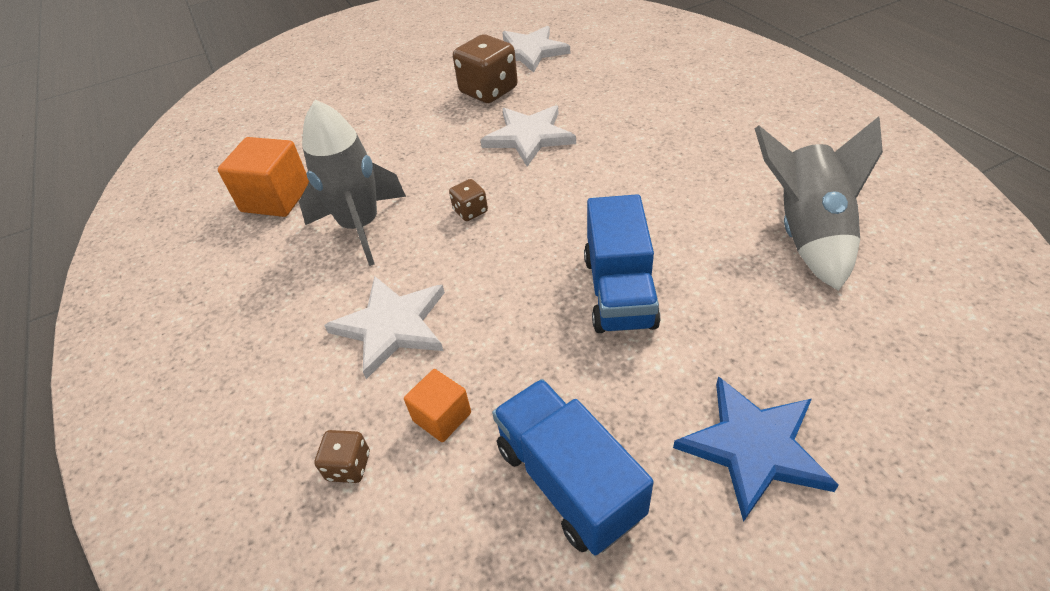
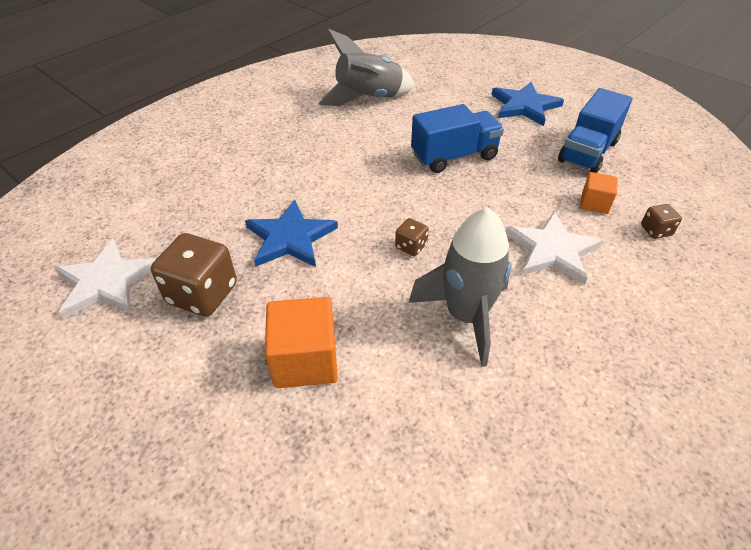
camera: 115 degrees left, 0 degrees up
orange cube [218,137,309,217] -> orange cube moved to [265,297,338,388]
white star [480,105,576,166] -> blue star [245,200,338,267]

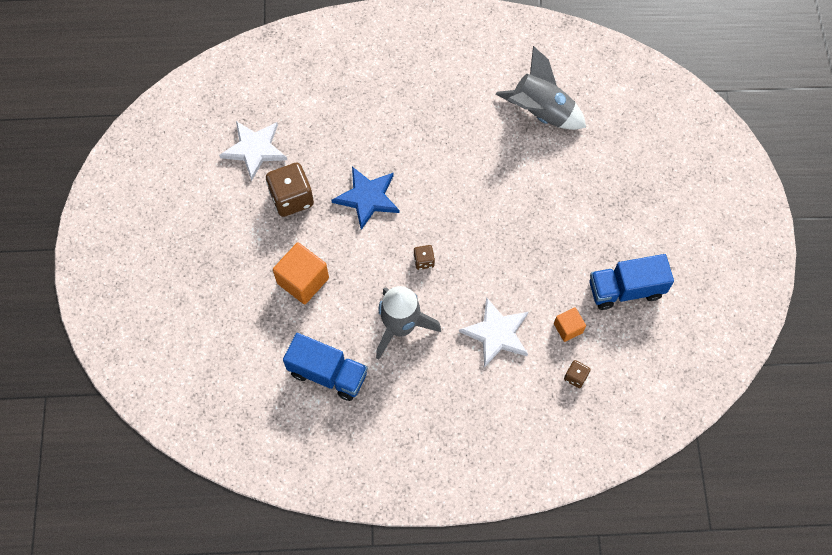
camera: 45 degrees right, 20 degrees up
blue truck [411,104,504,173] -> blue truck moved to [283,333,368,401]
blue star [491,82,564,126] -> none

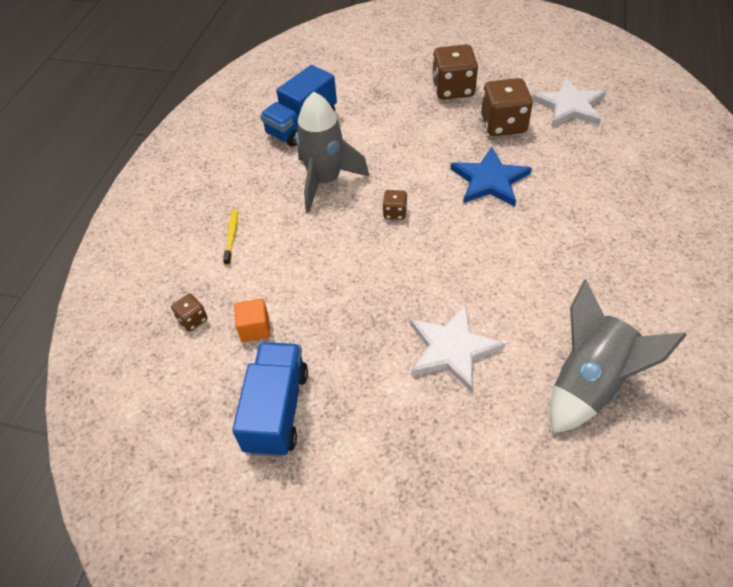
camera: 110 degrees right, 15 degrees down
orange cube [273,242,329,304] -> none
white star [459,297,528,367] -> white star moved to [410,304,505,392]
none -> yellow toothbrush [223,210,238,265]
none -> brown dice [432,44,478,100]

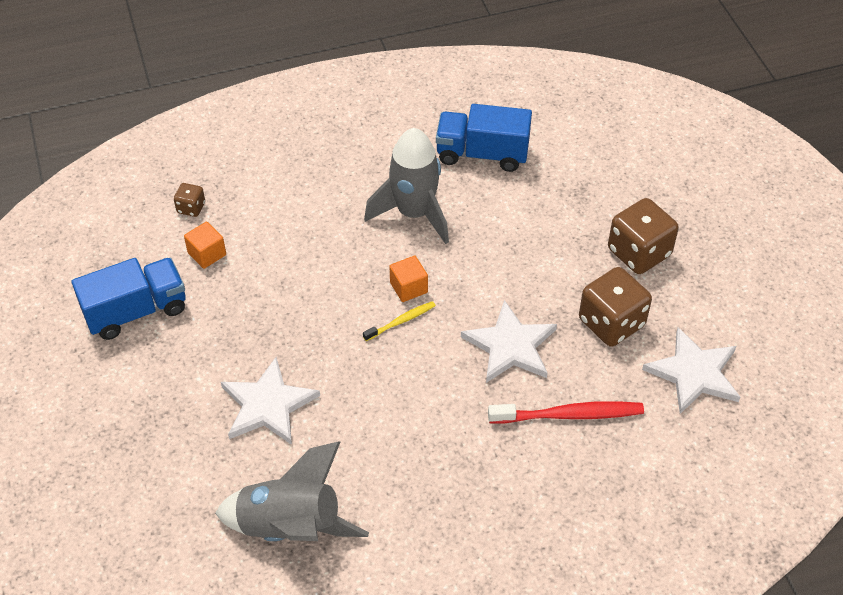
camera: 55 degrees right, 0 degrees up
yellow toothbrush [223,210,238,265] -> yellow toothbrush moved to [363,301,436,341]
brown dice [383,190,407,220] -> orange cube [389,256,428,302]
blue star [451,147,532,206] -> white star [461,300,557,383]
none -> red toothbrush [488,401,644,424]

